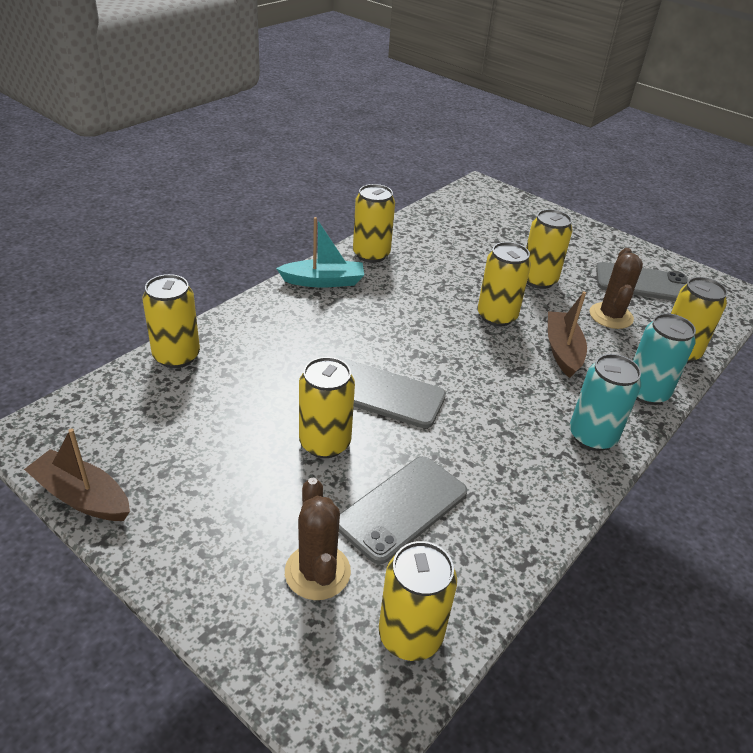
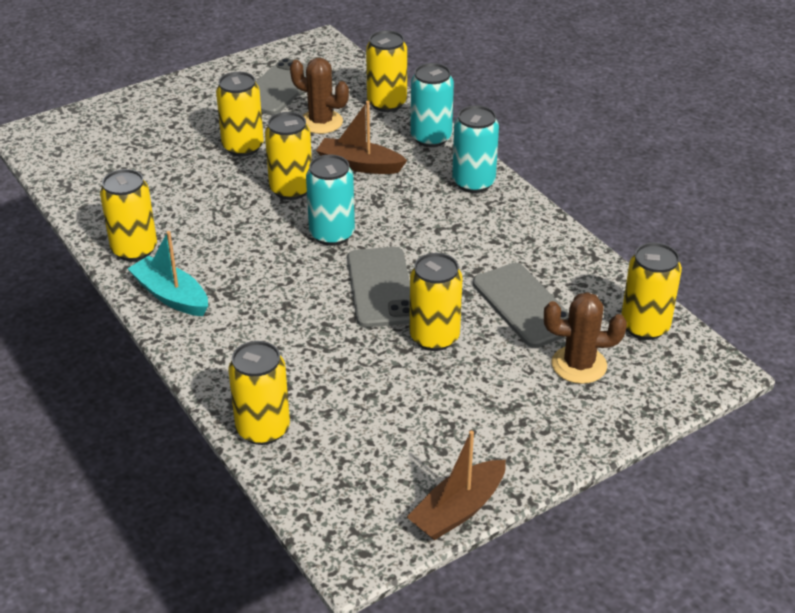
camera: 70 degrees left, 0 degrees up
turquoise boat [276,217,364,288] -> turquoise boat turned 60 degrees counterclockwise [127,231,208,316]
grey phone [344,360,446,428] -> grey phone turned 45 degrees counterclockwise [347,247,410,327]
none -> turquoise can [306,154,355,246]

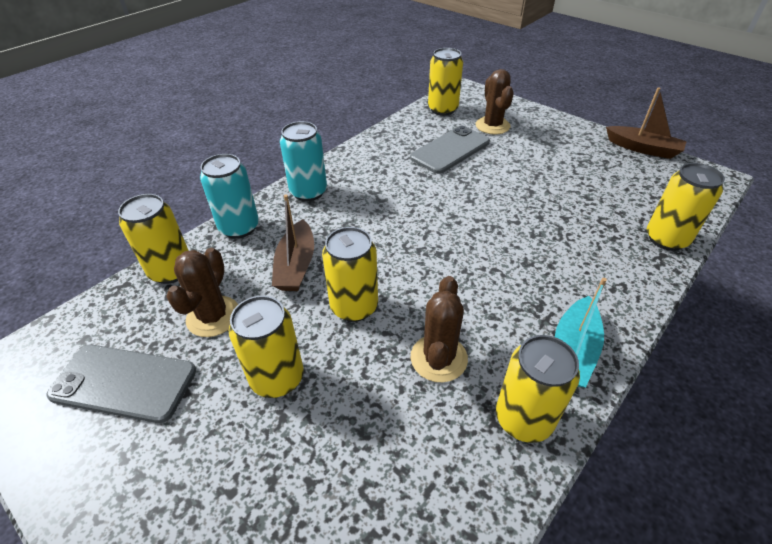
camera: 105 degrees left, 5 degrees up
turquoise can [306,154,355,246] -> none
grey phone [347,247,410,327] -> none
yellow can [410,253,463,351] -> none
none -> brown cactus [411,276,468,383]

